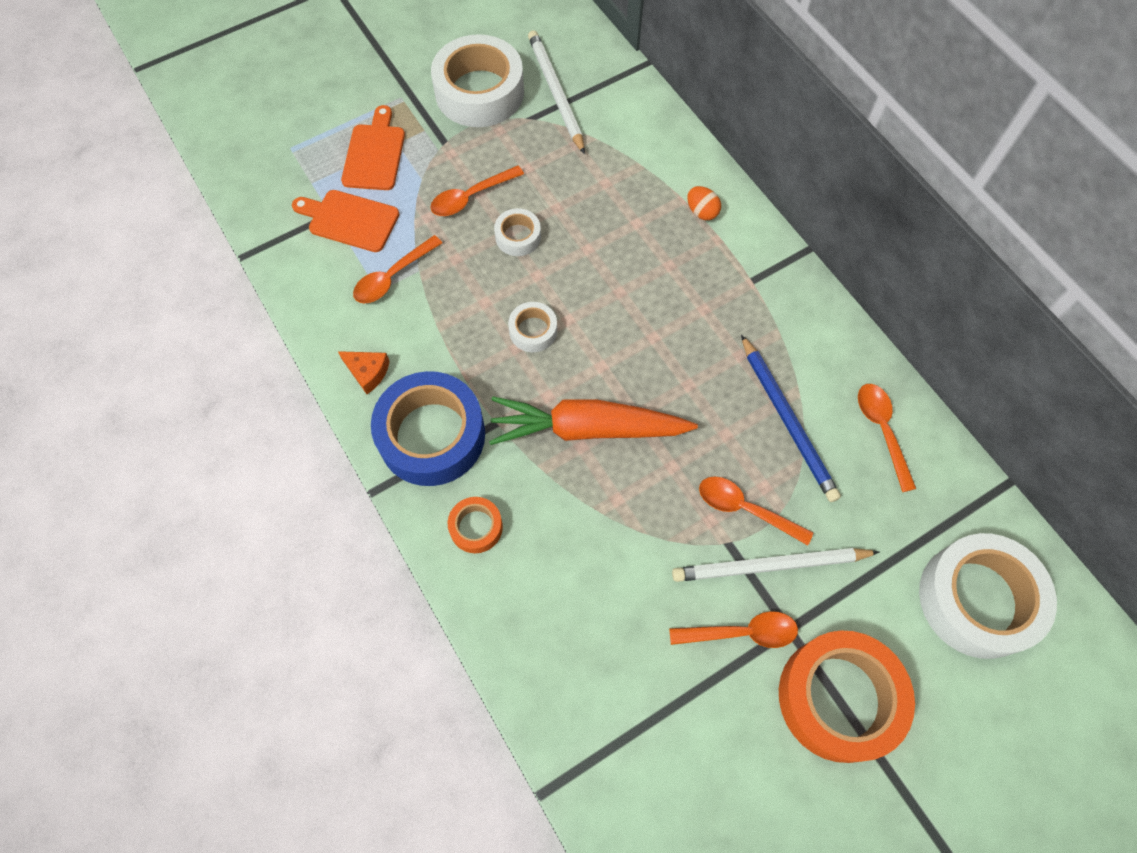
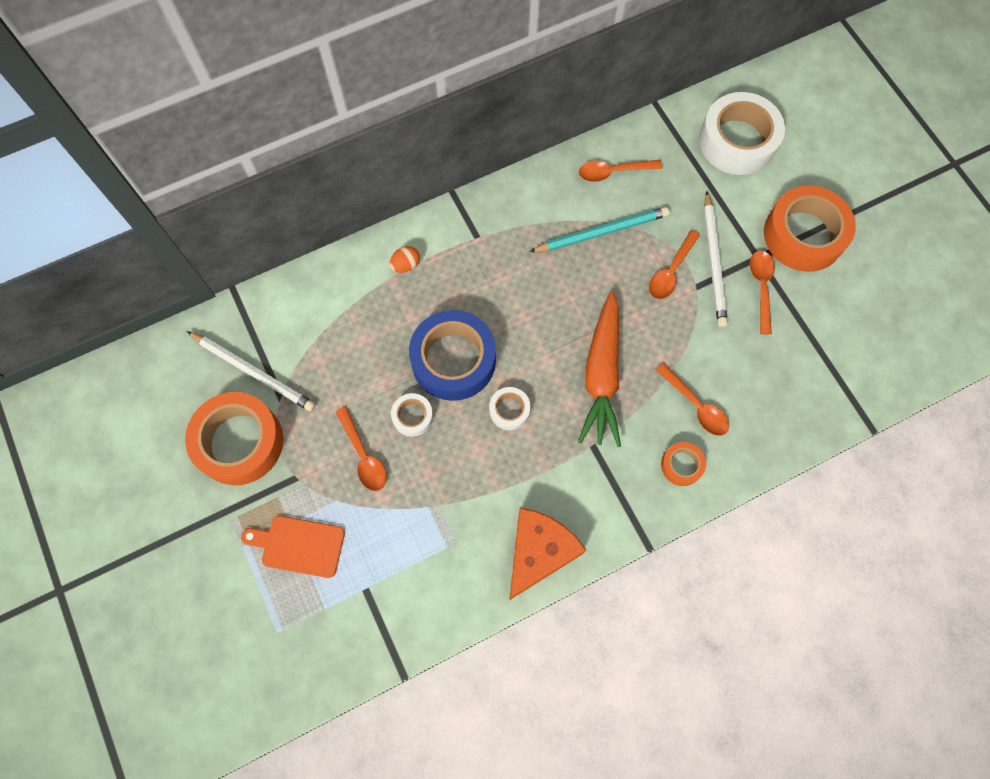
camera: 85 degrees left, 5 degrees up
orange cutting board [292,190,399,252] -> none
orange cheese [338,351,390,394] -> orange cheese [509,508,586,600], size x2.06
orange spoon [353,235,442,304] -> orange spoon moved to [656,363,729,436]
blue tape [371,371,485,486] -> blue tape moved to [409,310,496,401]
white tape [431,34,524,127] -> orange tape [185,392,283,485]
white pencil [528,30,585,154] -> white pencil turned 135 degrees counterclockwise [187,331,316,412]
blue pencil [741,335,841,502] -> turquoise pencil [529,207,670,252]

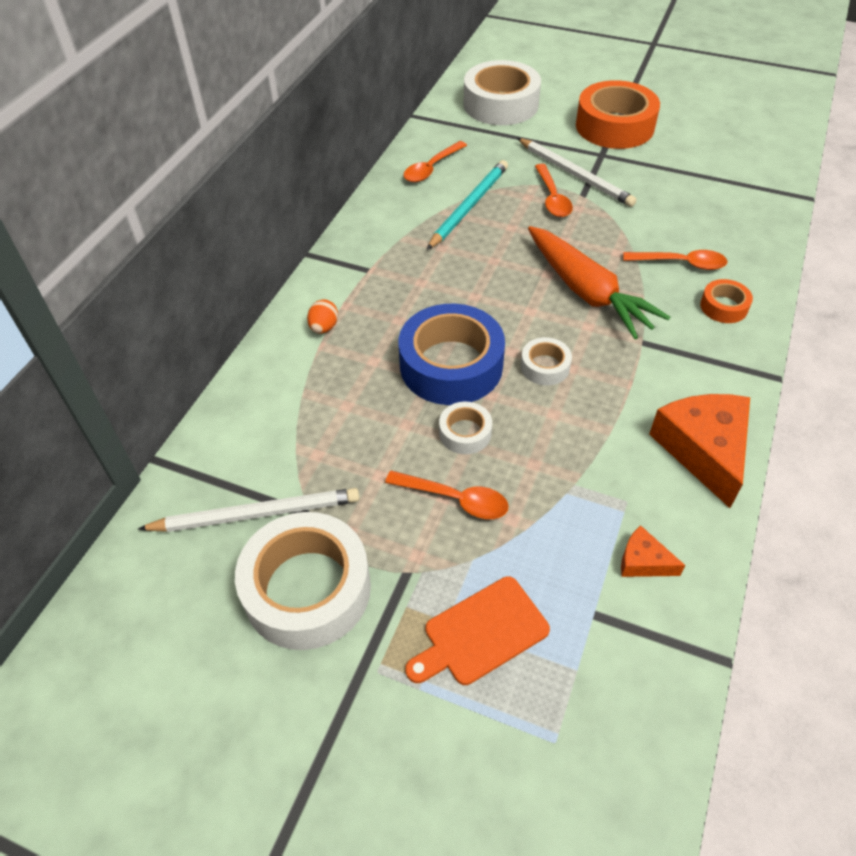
camera: 40 degrees left, 20 degrees down
orange tape [185,392,283,485] -> white tape [235,512,371,650]
orange spoon [750,250,775,334] -> none
none -> orange cheese [621,525,686,577]

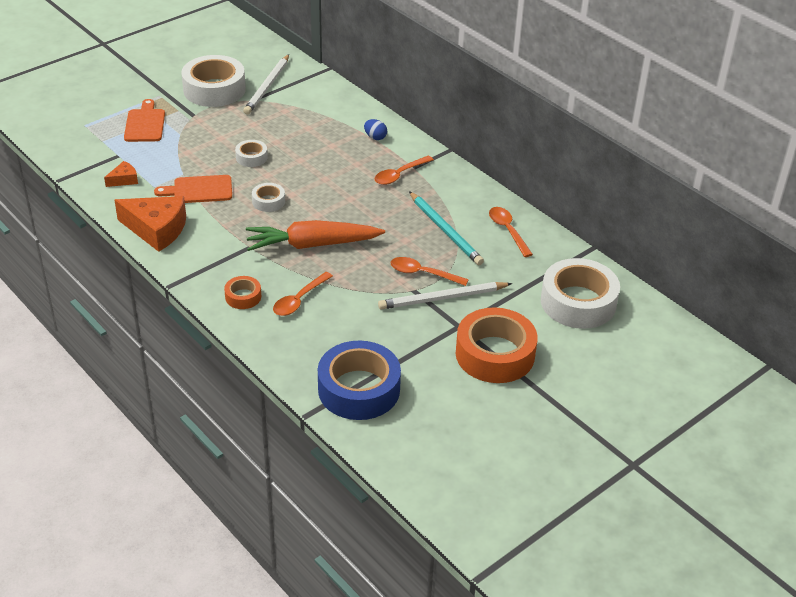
camera: 115 degrees right, 10 degrees down
orange egg [307,300,338,334] -> blue egg [364,119,387,140]
orange spoon [385,471,509,519] -> orange spoon moved to [374,156,434,185]
blue tape [398,304,505,405] -> blue tape moved to [318,341,401,420]
none -> orange cutting board [154,175,232,203]

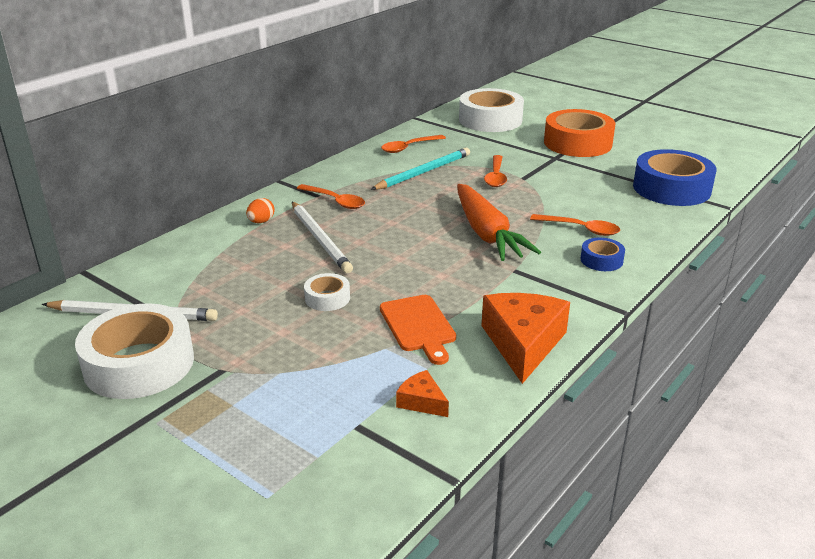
camera: 100 degrees left, 10 degrees down
orange cutting board [124,99,165,142] -> none
orange tape [224,276,261,309] -> blue tape [581,238,625,271]
white tape [252,183,285,212] -> none
blue egg [364,119,387,140] -> orange egg [246,198,275,223]
white pencil [378,282,512,310] -> white pencil moved to [292,202,353,273]

